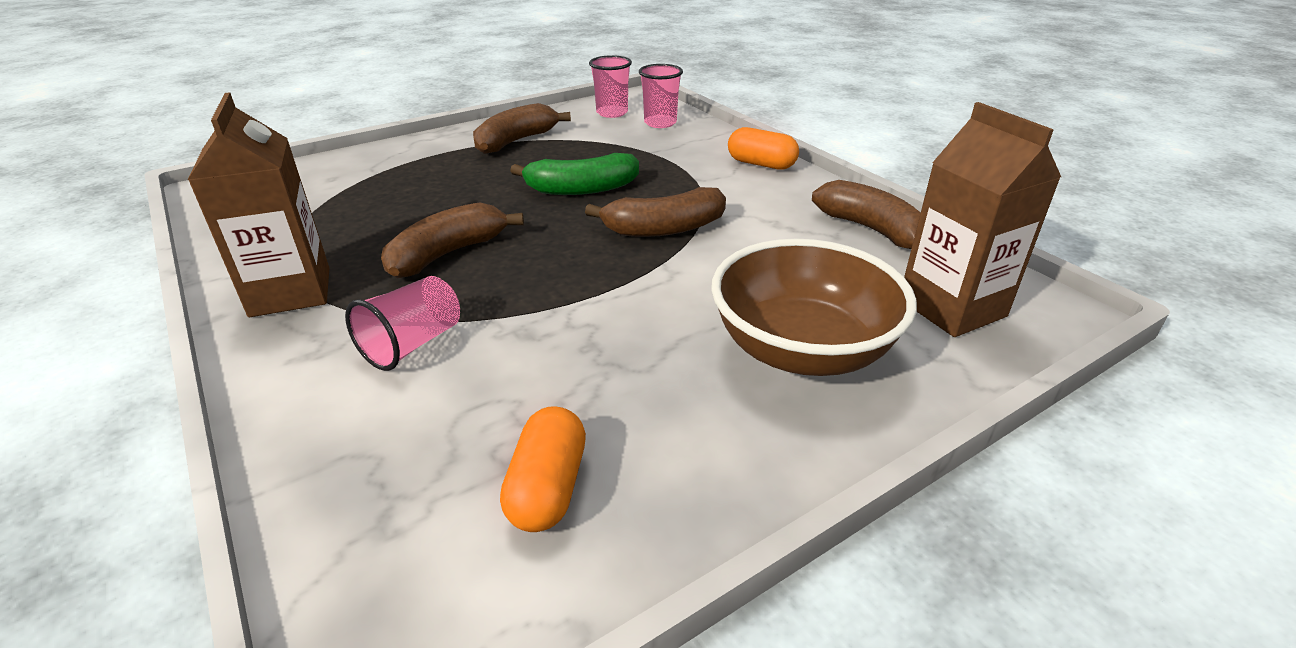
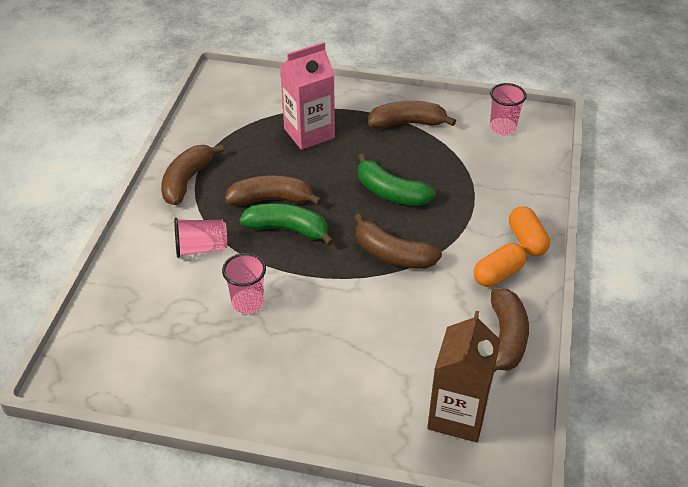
camera: 45 degrees right, 10 degrees up
brown carton [188,92,329,317] -> brown banana [161,144,224,205]
orange capsule [500,406,586,532] -> orange capsule moved to [474,243,527,287]
pink cup [639,64,683,128] -> pink cup moved to [222,253,266,314]
brown bowl [711,239,917,376] -> none
none -> green banana [239,203,334,246]
none -> pink carton [280,42,335,150]

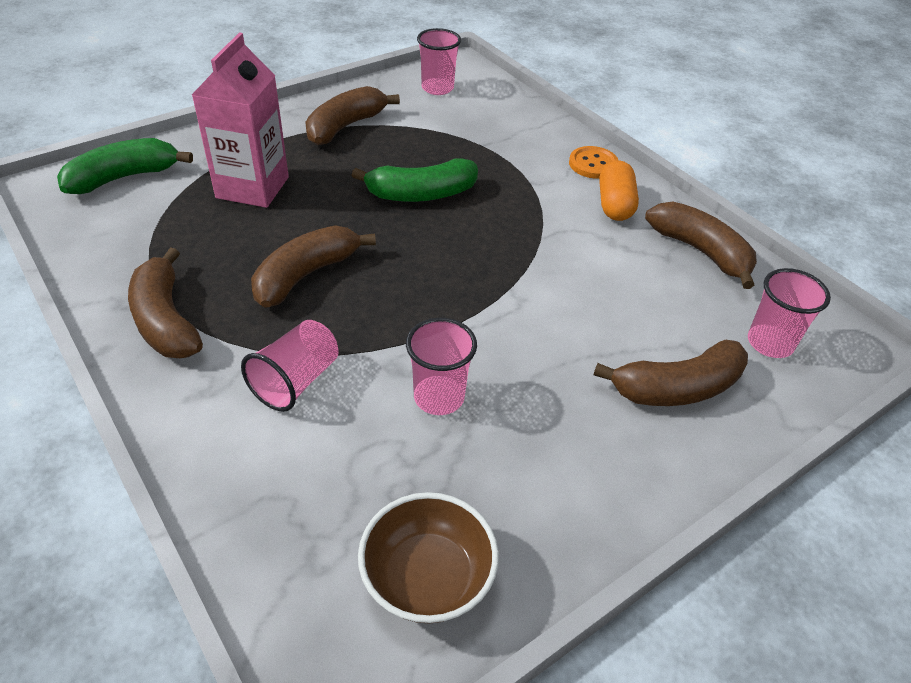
camera: 50 degrees left, 0 degrees up
green banana [239,203,334,246] -> green banana moved to [57,138,193,194]
brown banana [354,213,442,269] -> brown banana moved to [594,340,748,406]
brown carton [427,311,501,442] -> pink cup [748,268,831,358]
orange capsule [509,206,550,256] -> orange button [569,146,618,179]
none -> brown bowl [358,492,499,624]

